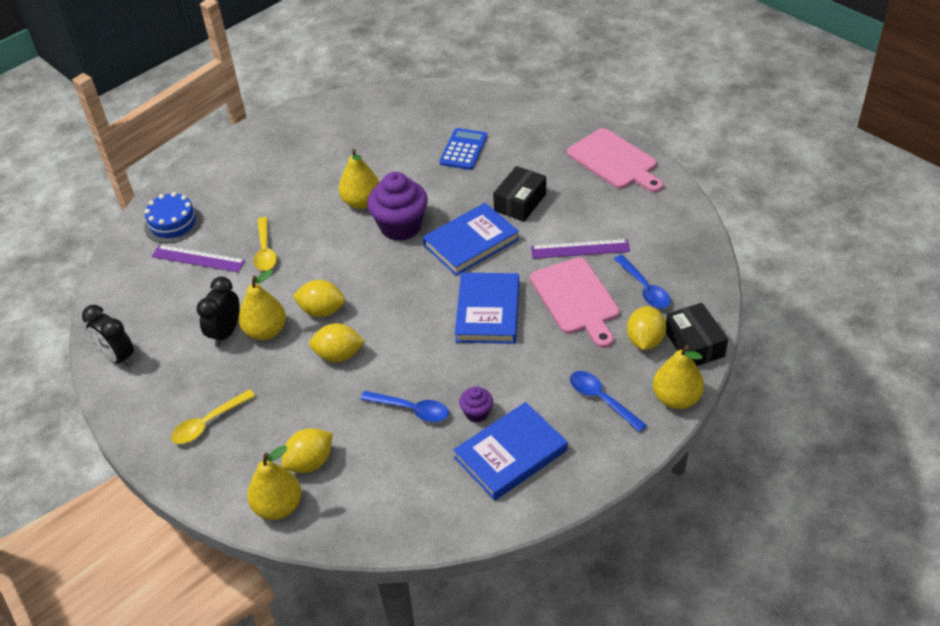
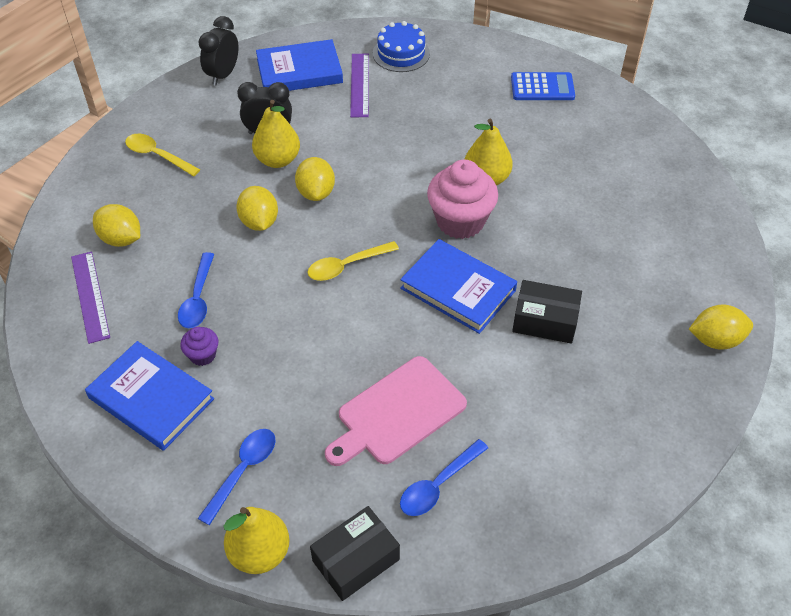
camera: 70 degrees right, 5 degrees up
yellow pear [247,446,301,520] -> none
yellow spoon [254,217,277,271] -> yellow spoon moved to [307,241,399,281]
purple cupcake [367,172,428,241] -> pink cupcake [427,160,498,239]
blue calculator [439,128,488,170] -> blue calculator moved to [511,72,575,100]
blue book [455,273,519,344] -> blue book moved to [256,39,343,91]
purple ruler [531,239,630,259] -> purple ruler moved to [71,251,110,344]
pink cutting board [567,128,663,193] -> none
yellow lemon [627,306,666,350] -> yellow lemon moved to [689,305,753,350]

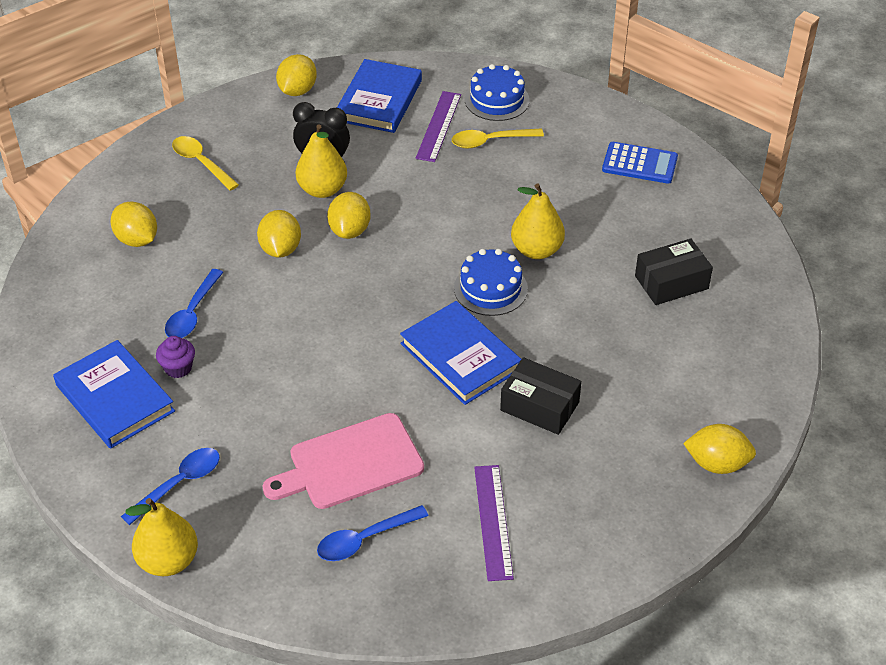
camera: 15 degrees right, 5 degrees down
purple ruler [71,251,110,344] -> purple ruler moved to [474,465,514,581]
black clock [198,16,239,86] -> yellow lemon [276,54,317,96]
blue book [256,39,343,91] -> blue book turned 75 degrees counterclockwise [337,59,422,133]
yellow spoon [307,241,399,281] -> yellow spoon moved to [452,129,544,149]
black box [310,506,400,601] -> black box moved to [635,239,713,305]
pink cupcake [427,160,498,239] -> blue cake [454,249,528,316]

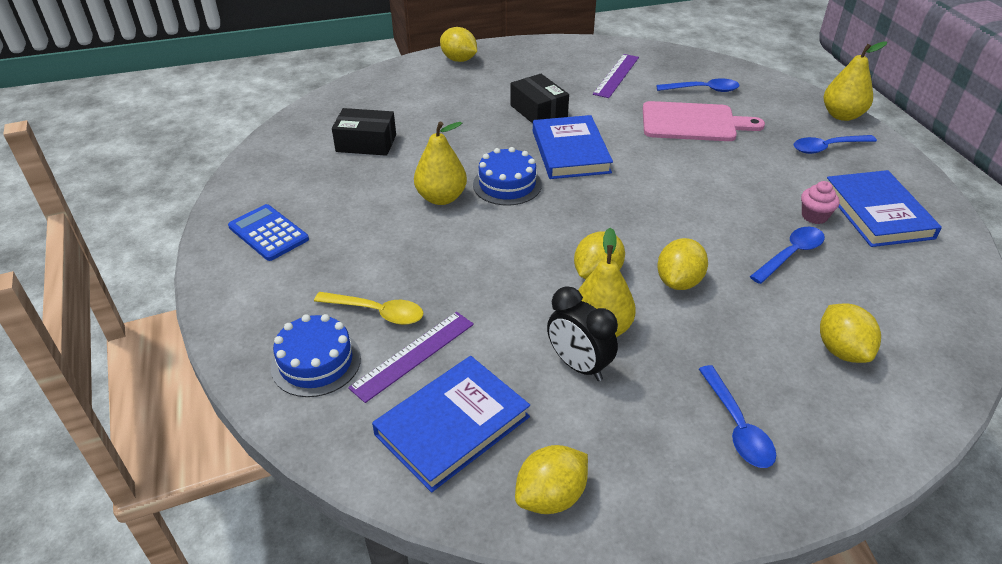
camera: 150 degrees left, 5 degrees down
purple cupcake [156,336,195,378] -> pink cupcake [801,181,840,224]
yellow spoon [172,136,239,191] -> blue spoon [699,365,776,468]

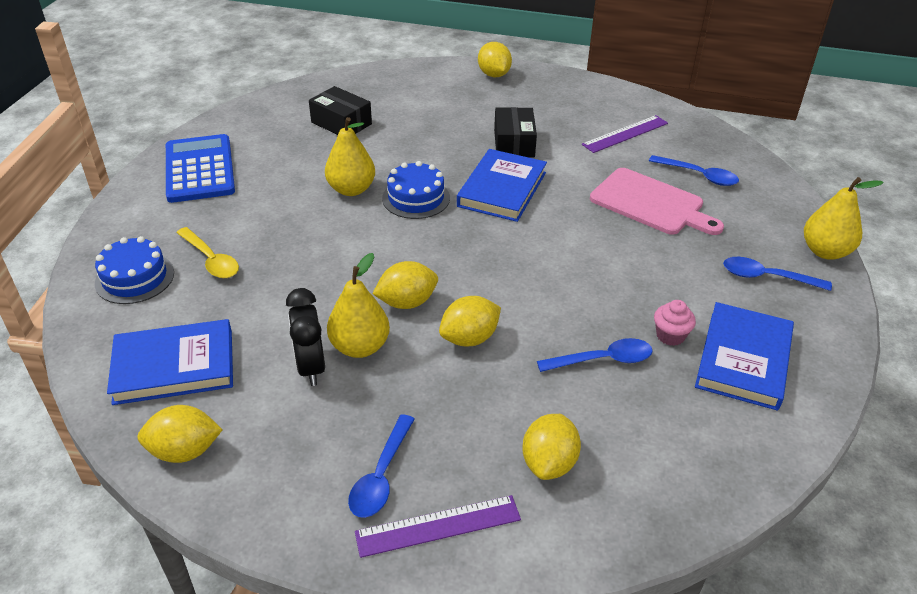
camera: 30 degrees right, 0 degrees up
blue calculator [228,204,309,261] -> blue calculator [166,134,235,203], size x1.52
purple ruler [348,312,474,403] -> purple ruler moved to [355,495,521,558]

